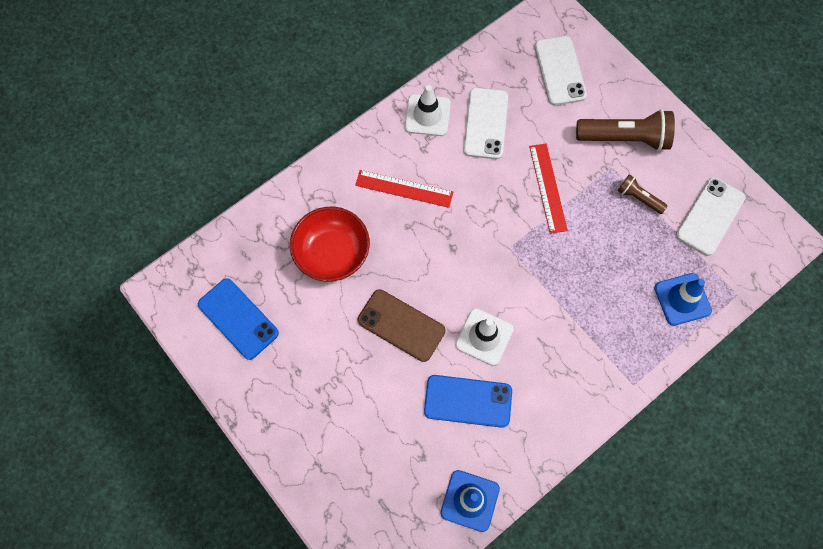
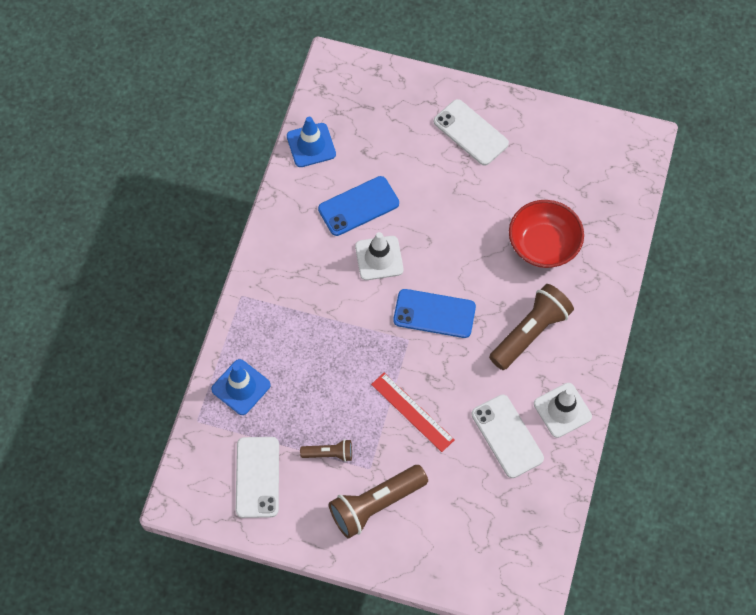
camera: 145 degrees right, 5 degrees down
blue phone [198,278,279,360] -> blue phone moved to [393,289,476,338]
red ruler [355,170,453,208] -> brown flashlight [489,284,574,370]
brown phone [358,289,446,362] -> none
white phone [535,36,587,105] -> white phone moved to [434,99,509,166]

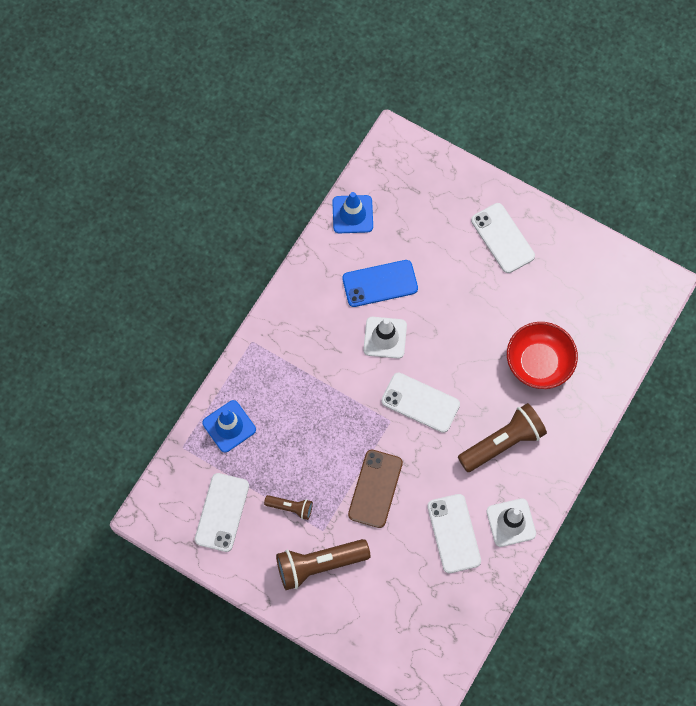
camera: 15 degrees right, 5 degrees up
red ruler [371,373,455,452] -> brown phone [348,450,403,528]
blue phone [393,289,476,338] -> white phone [382,373,460,433]

